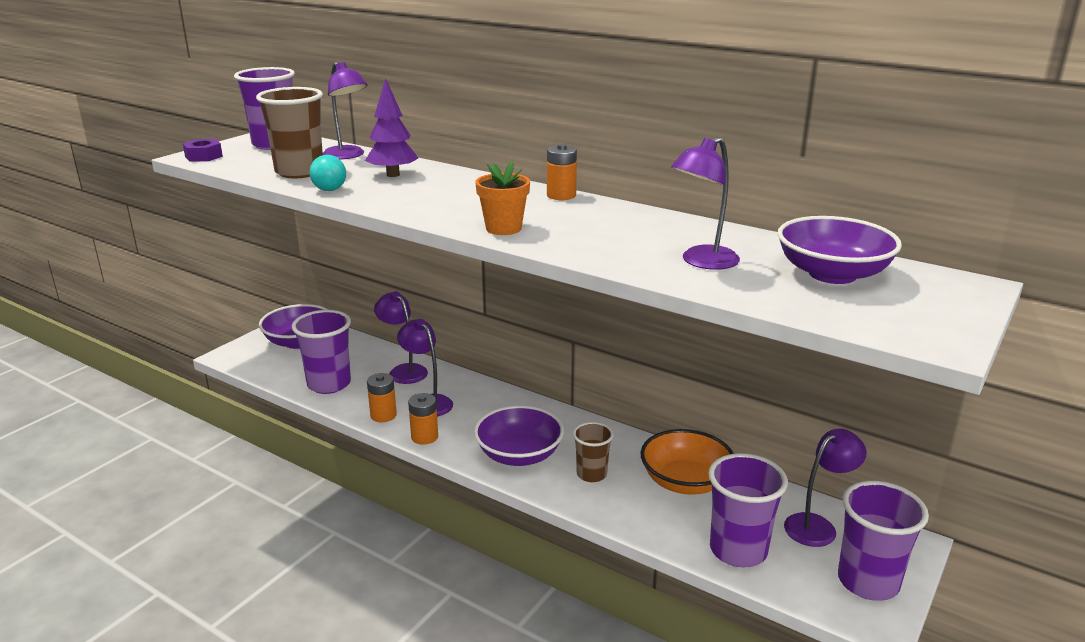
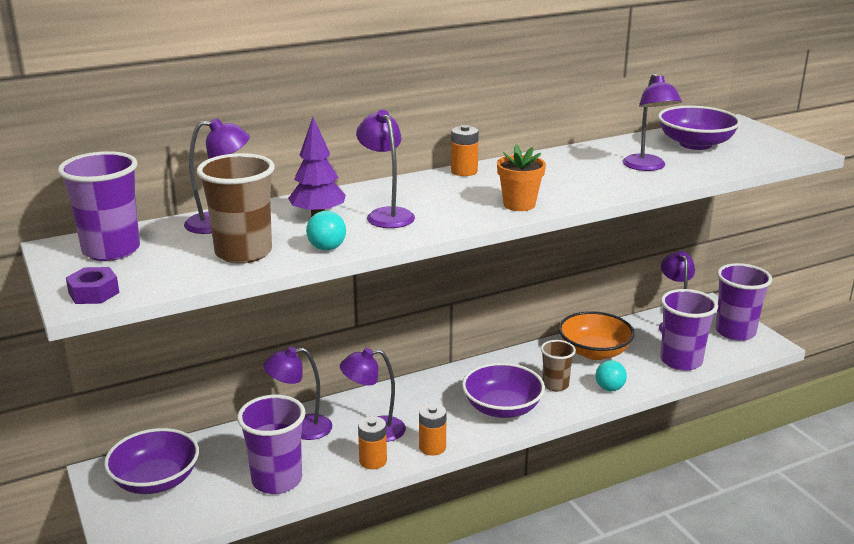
camera: 60 degrees left, 0 degrees up
none -> purple lamp [356,110,415,228]
none -> turquoise ball [596,360,627,391]

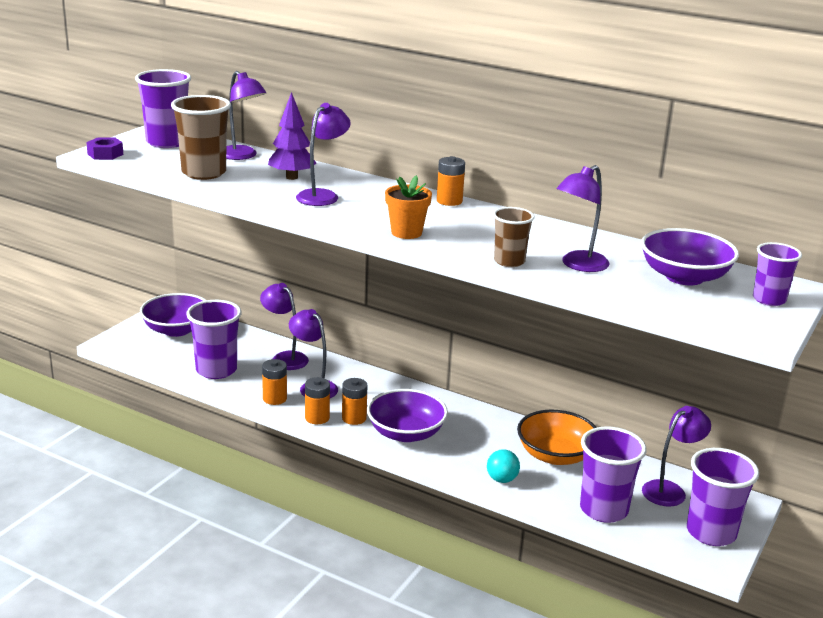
camera: 55 degrees right, 0 degrees up
turquoise ball [306,211,346,251] -> none
brown cup [541,340,576,391] -> brown cup moved to [493,207,535,267]
none -> orange battery [342,378,368,425]
none -> purple cup [753,242,802,306]

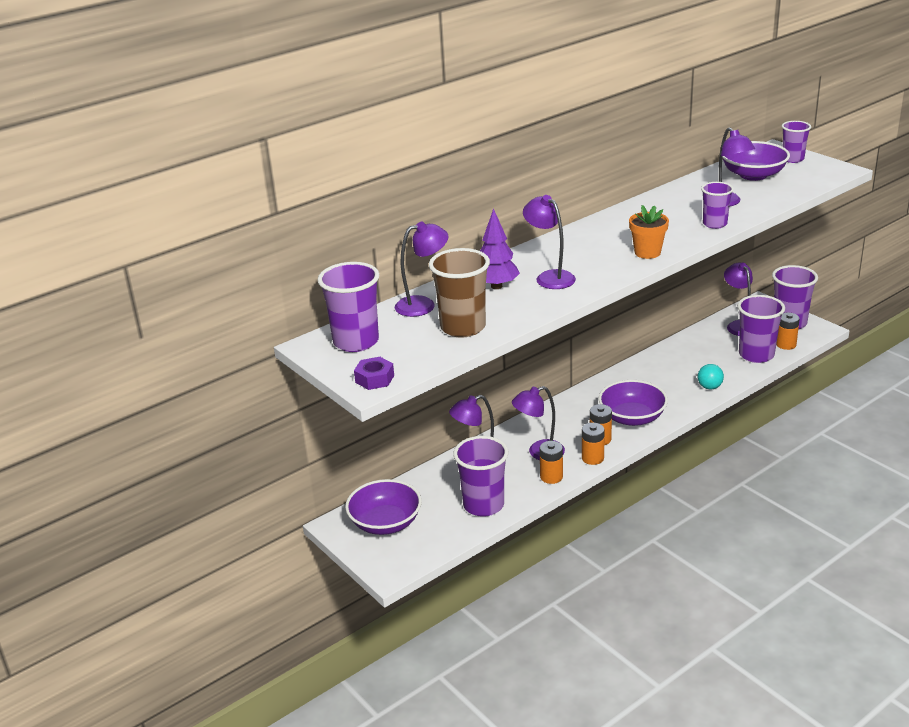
camera: 65 degrees left, 5 degrees up
orange battery [437,156,465,206] -> orange battery moved to [776,313,800,350]
brown cup [493,207,535,267] -> purple cup [701,182,734,229]
orange bowl [517,410,597,465] -> none

